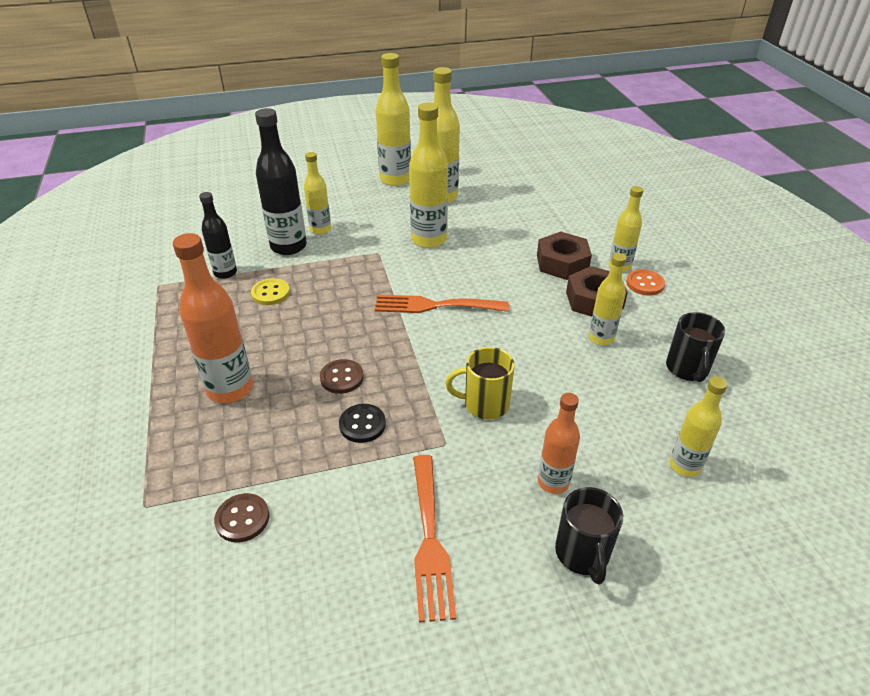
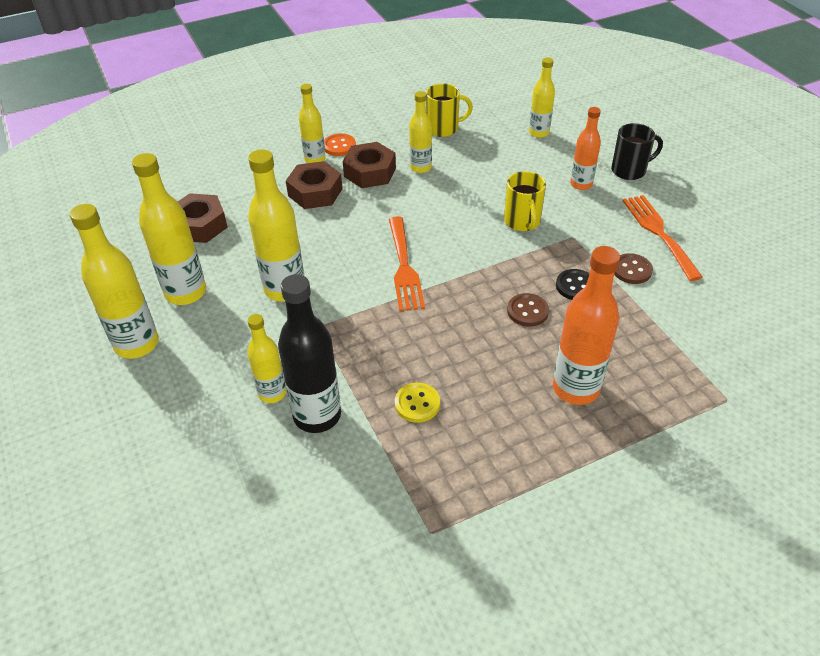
camera: 100 degrees left, 5 degrees up
black bottle [199,192,237,279] -> none
brown button [214,493,269,542] -> brown button moved to [614,253,653,284]
orange fork [413,455,456,623] -> orange fork turned 90 degrees counterclockwise [623,195,703,281]
black mug [666,312,725,382] -> yellow mug [426,83,473,137]
none -> brown nut [177,193,228,243]

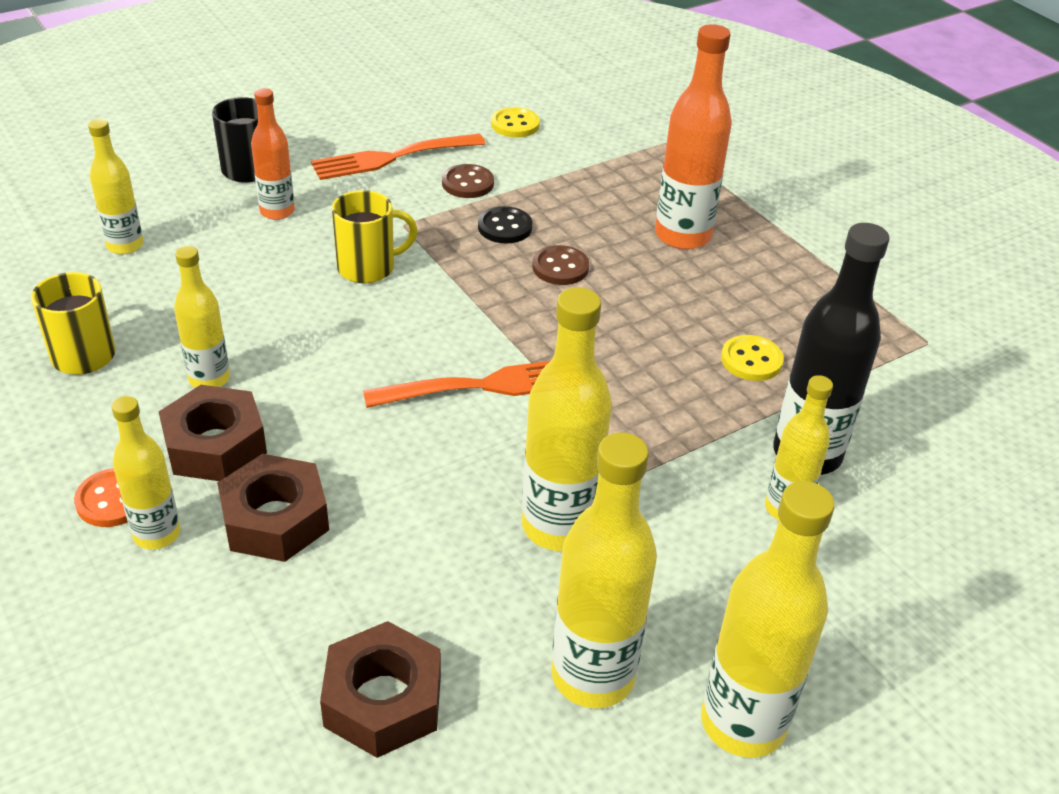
camera: 100 degrees left, 5 degrees down
none -> yellow button [491,107,540,137]

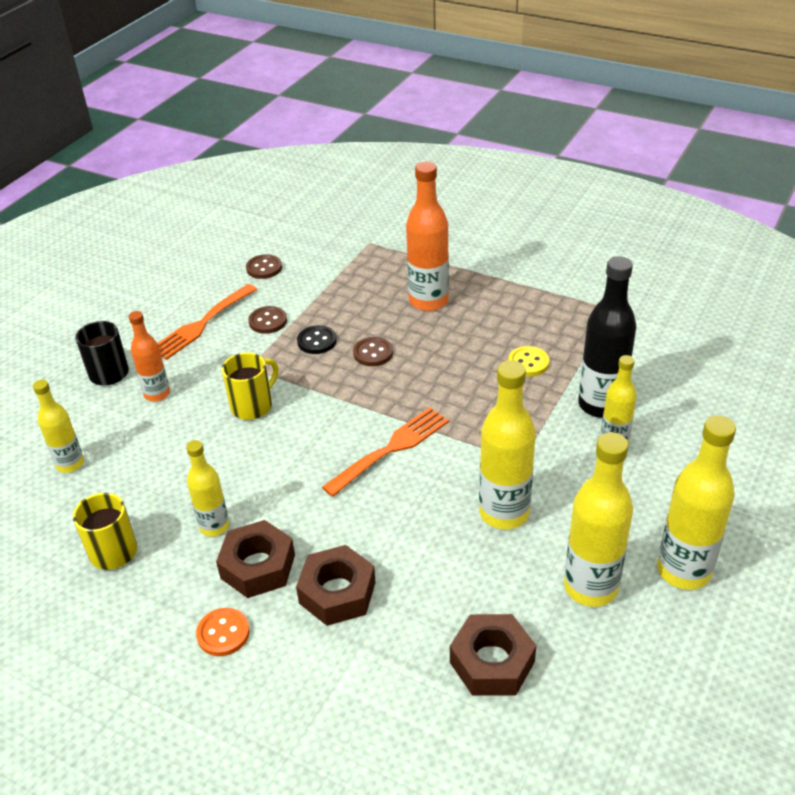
camera: 25 degrees left, 0 degrees up
yellow bottle [111,396,180,549] -> none
yellow button [491,107,540,137] -> brown button [246,254,282,279]

